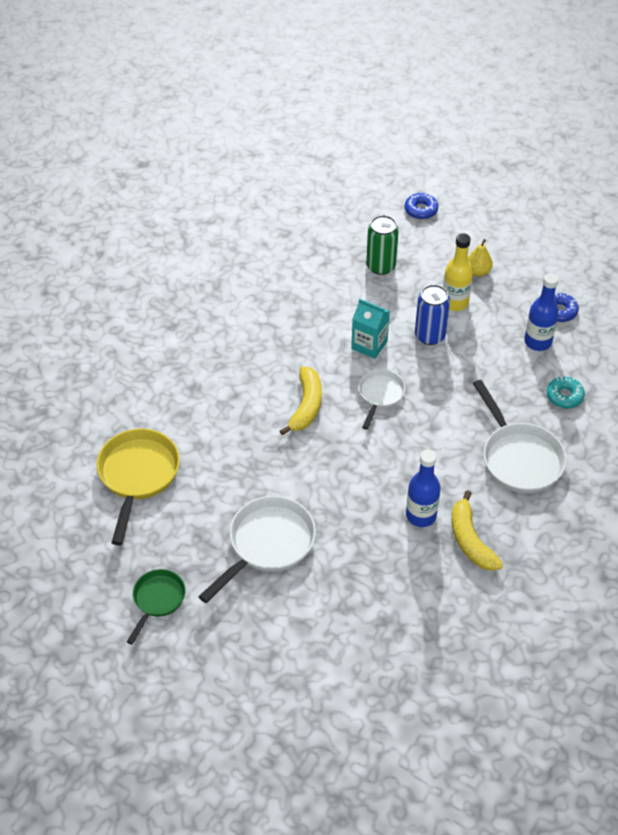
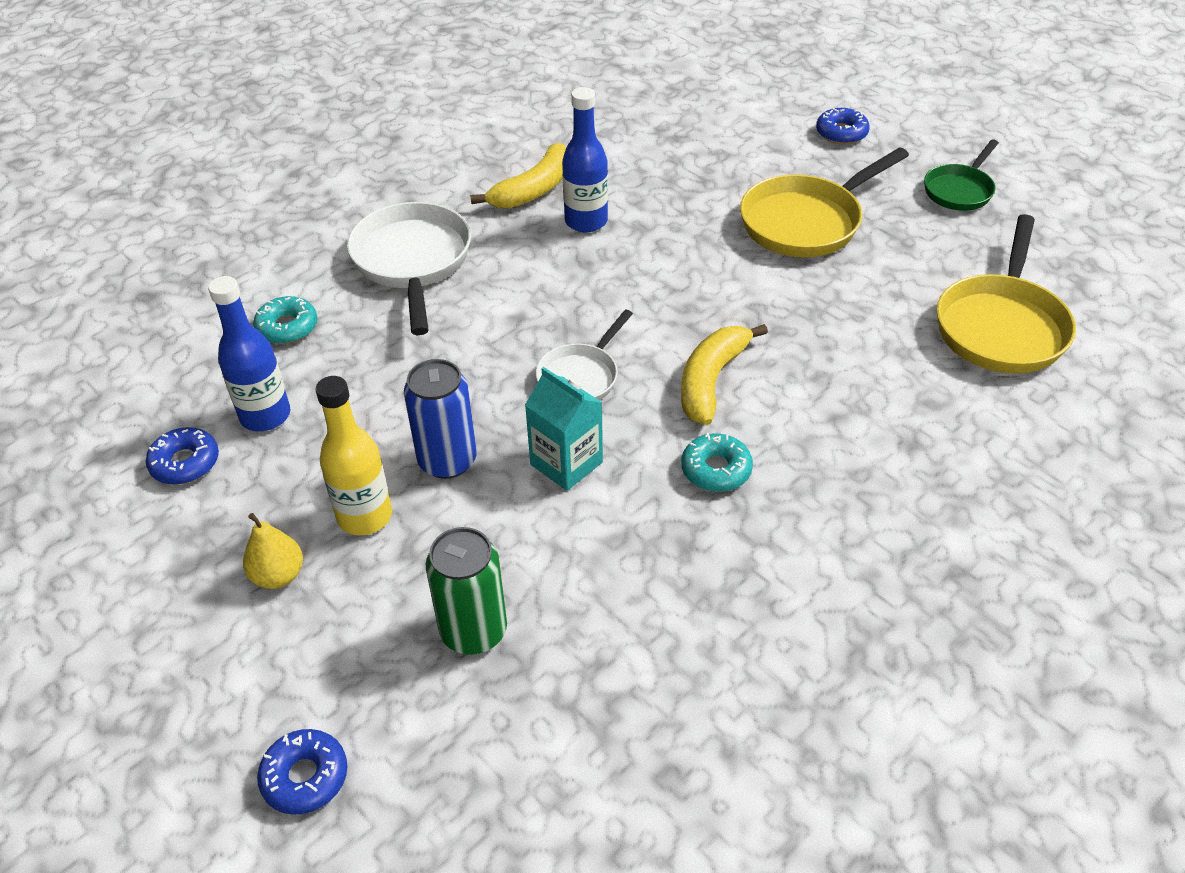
camera: 165 degrees left, 5 degrees down
white pan [198,496,316,603] -> yellow pan [740,147,909,257]
yellow banana [451,490,503,571] -> yellow banana turned 45 degrees clockwise [470,143,566,209]
none -> turquoise donut [681,433,753,492]
none -> blue donut [816,108,870,144]

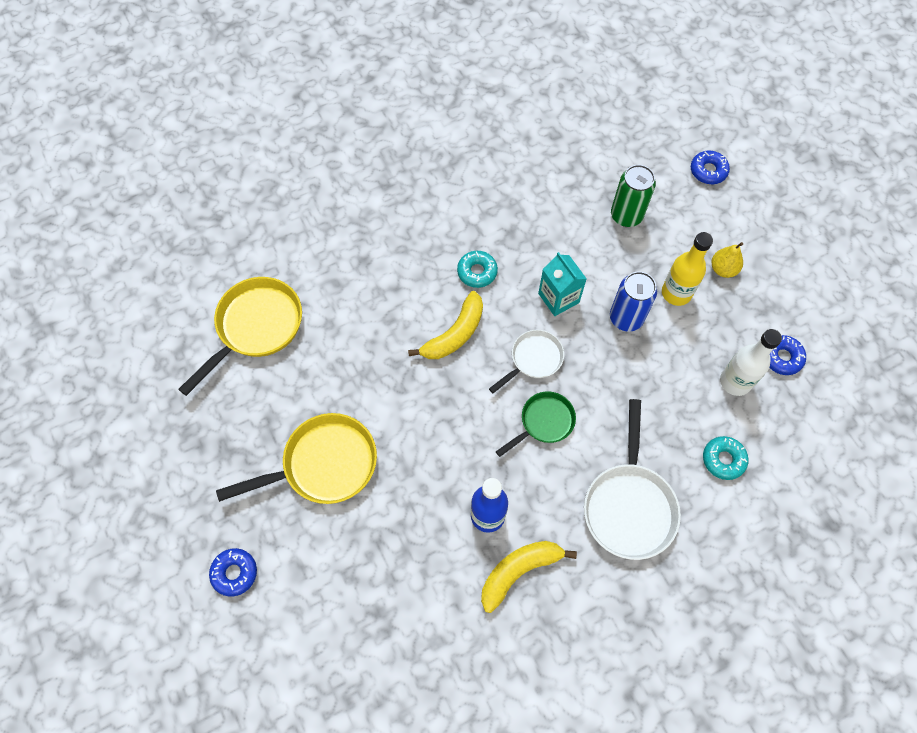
camera: 165 degrees left, 20 degrees up
blue bottle [208,276,290,431] -> white bottle [720,329,782,396]
green pan [924,140,999,211] -> green pan moved to [496,391,576,457]

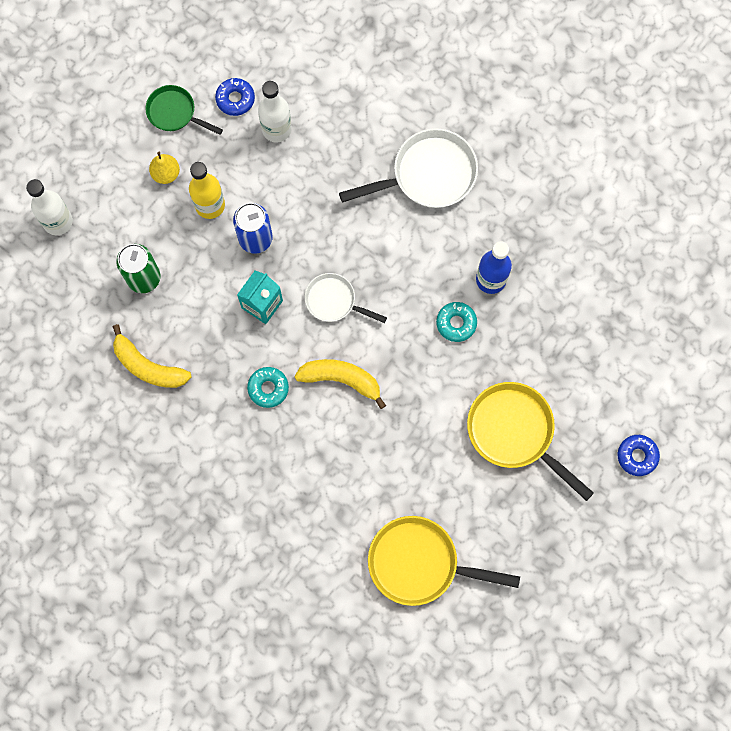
camera: 115 degrees left, 10 degrees up
yellow banana [481,541,577,613] -> yellow banana moved to [113,324,192,388]
green pan [496,391,576,457] -> green pan moved to [145,85,223,135]
blue donut [691,151,730,184] -> white bottle [26,179,73,235]
turquoise donut [703,436,749,480] -> turquoise donut moved to [436,302,477,342]

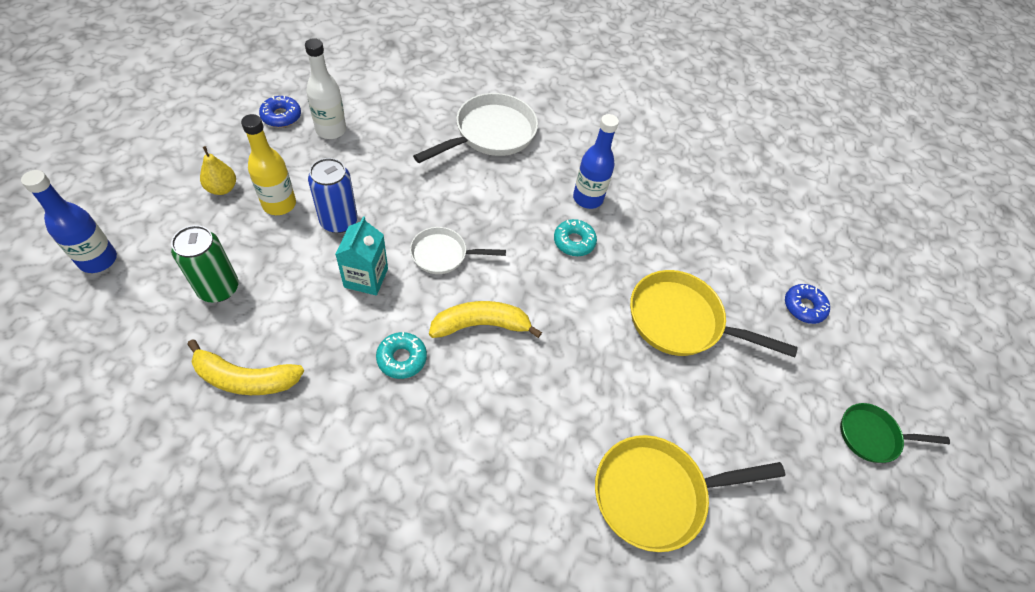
camera: 30 degrees left, 20 degrees down
white bottle [26,179,73,235] -> blue bottle [21,170,117,273]
green pan [145,85,223,135] -> green pan moved to [840,403,950,463]

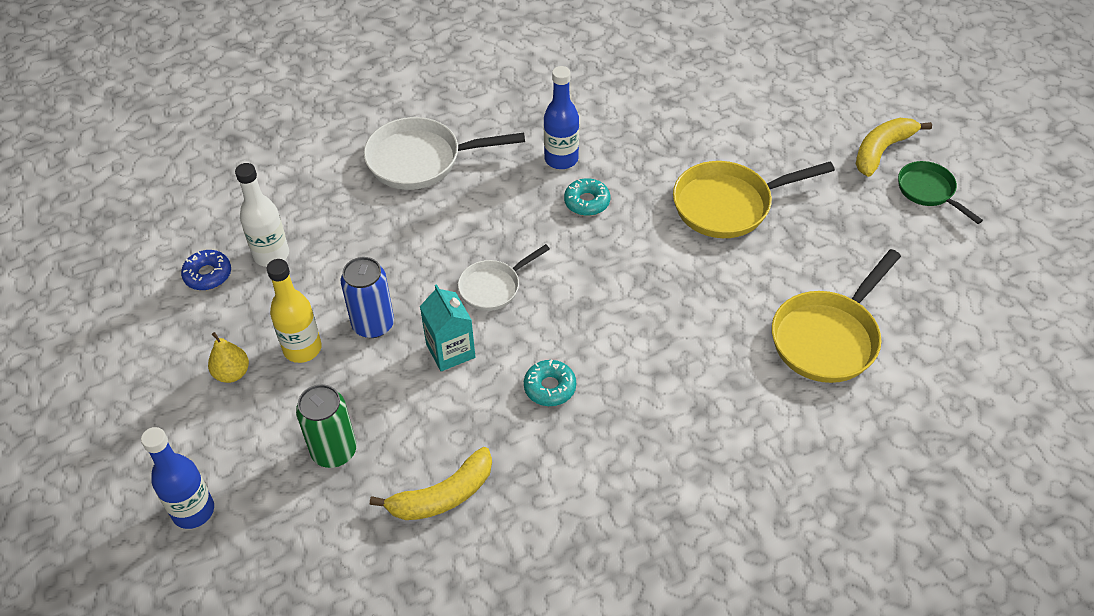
camera: 30 degrees left, 5 degrees down
white pan [413,93,538,163] -> white pan turned 105 degrees counterclockwise [364,117,525,190]
yellow banana [429,301,542,338] -> yellow banana moved to [856,118,932,177]
blue donut [785,284,830,324] -> none
green pan [840,403,950,463] -> green pan turned 90 degrees clockwise [898,161,983,224]

